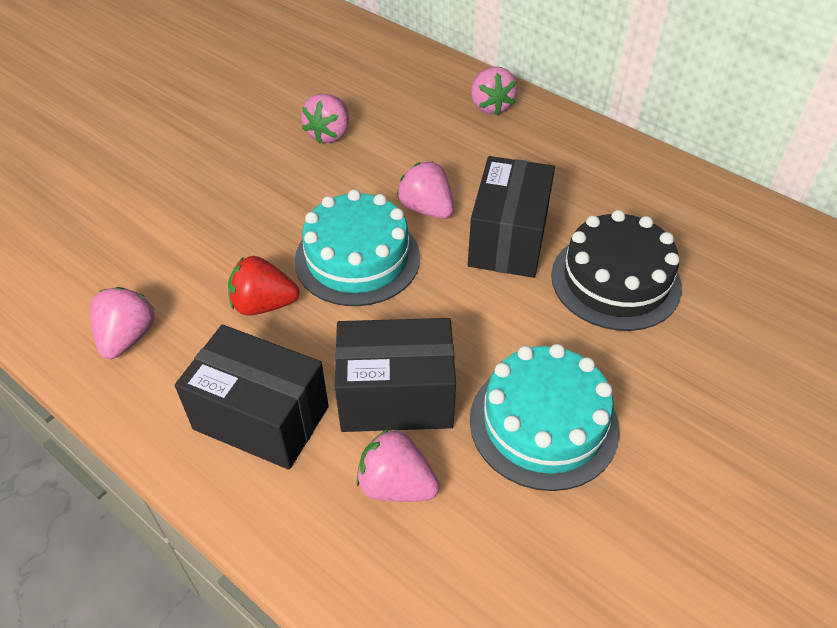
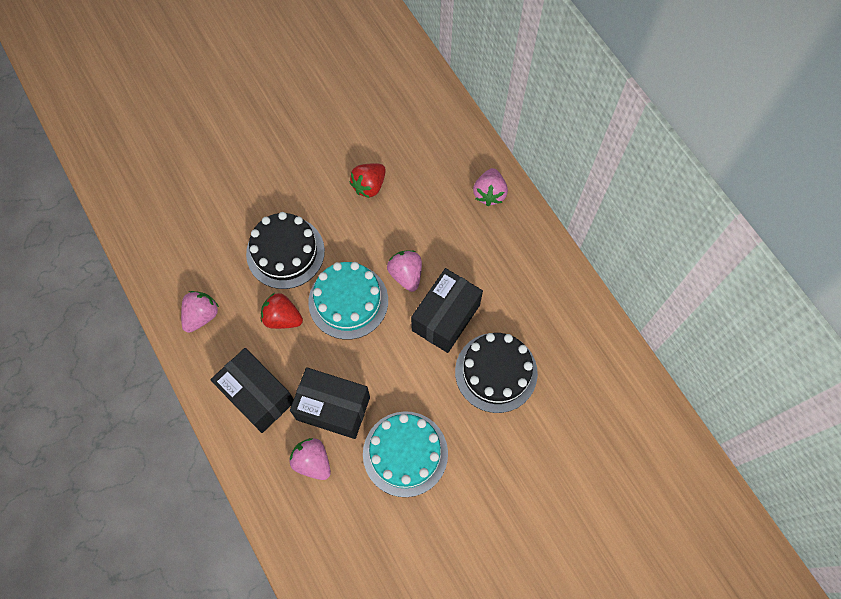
camera: 20 degrees right, 20 degrees up
pink strawberry [301,94,349,144] -> red strawberry [350,163,386,198]
none -> black cake [246,212,325,289]

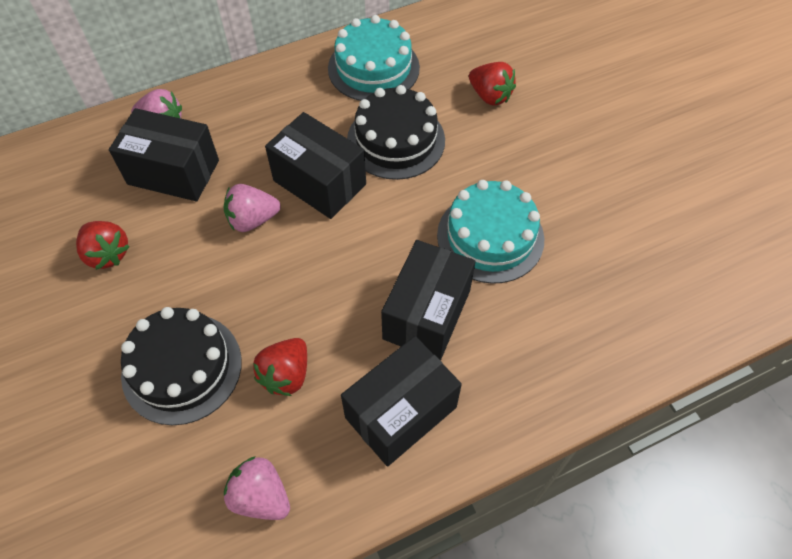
camera: 85 degrees left, 10 degrees down
pink strawberry [289,438,331,480] -> none
turquoise cake [308,262,388,340] -> turquoise cake moved to [328,15,420,101]
none -> black box [109,108,219,201]
none -> red strawberry [469,62,516,106]

